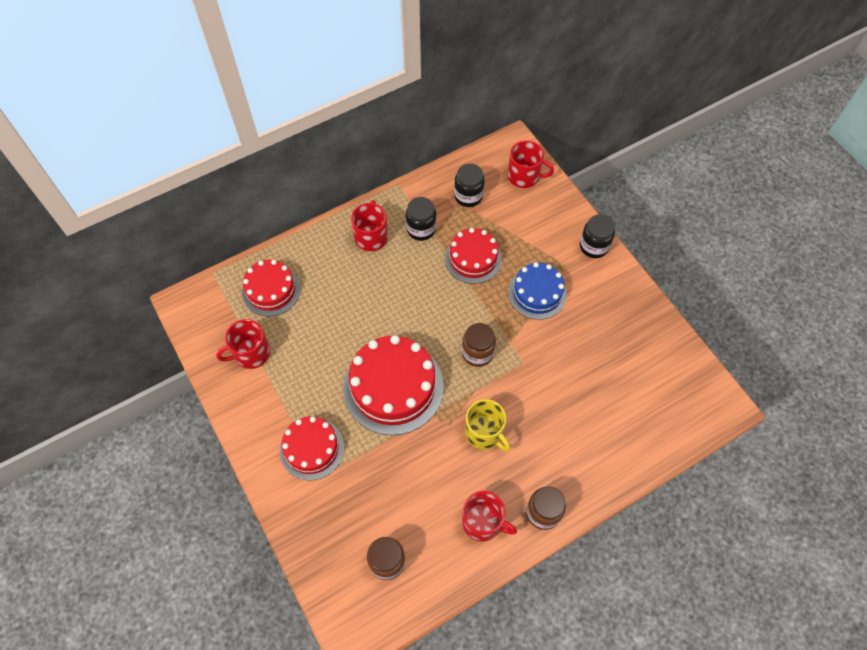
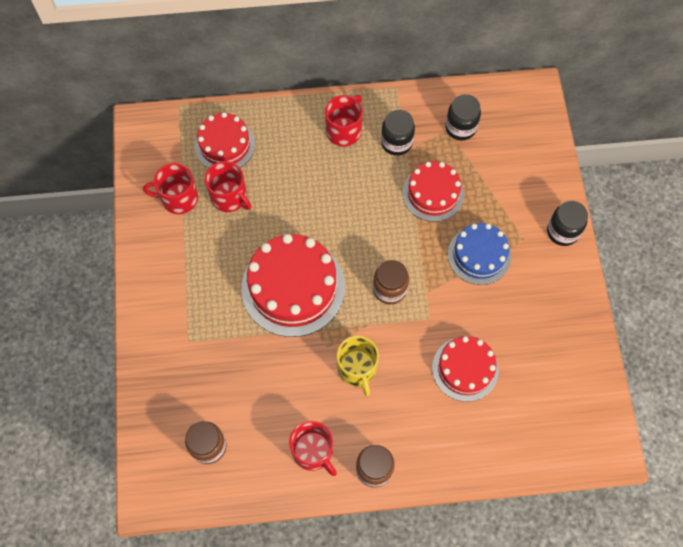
camera: 25 degrees right, 5 degrees up
red cake [280,417,344,480] -> red cake moved to [432,336,499,402]
red mug [508,141,554,188] -> red mug moved to [205,161,251,212]

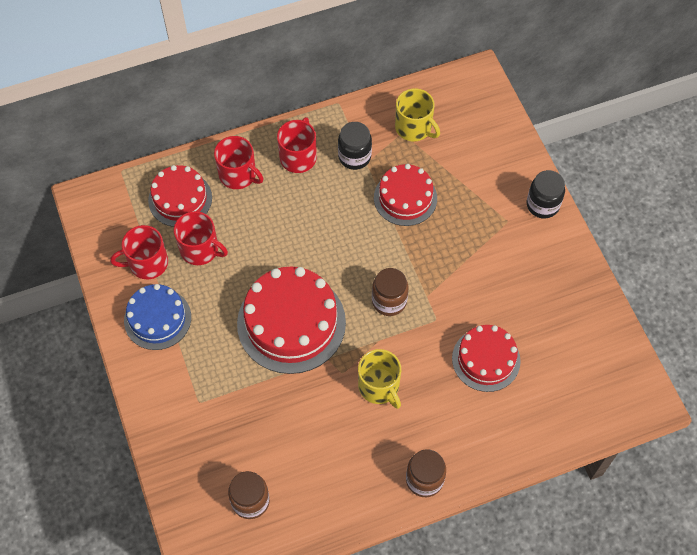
camera: 15 degrees left, 5 degrees down
red mug [289,421,337,476] -> red mug moved to [214,136,263,189]
black jar [445,94,481,140] -> yellow mug [395,88,440,141]
blue cake [448,223,511,285] -> blue cake moved to [124,284,191,350]

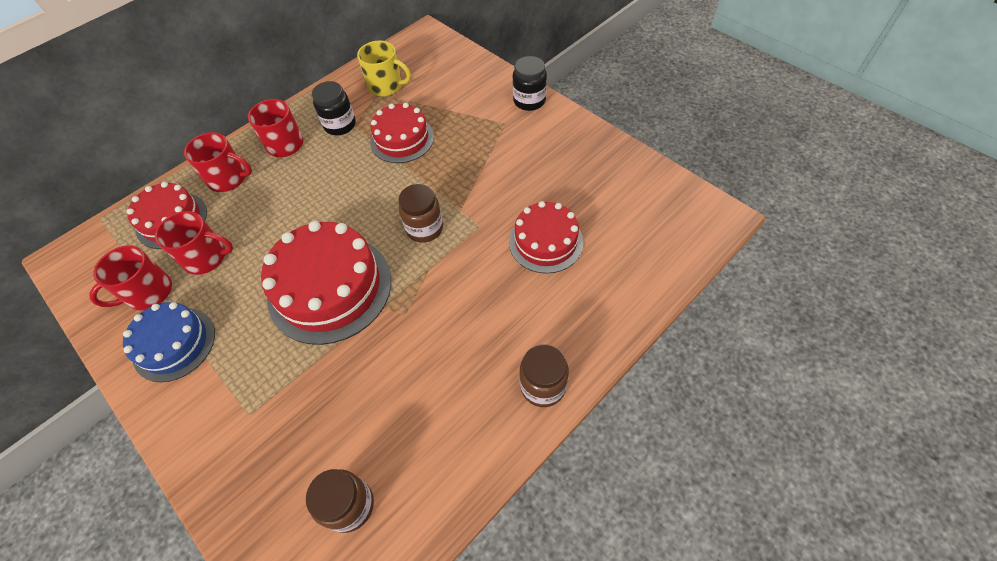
camera: 20 degrees left, 5 degrees down
yellow mug [358,349,401,409] -> none

